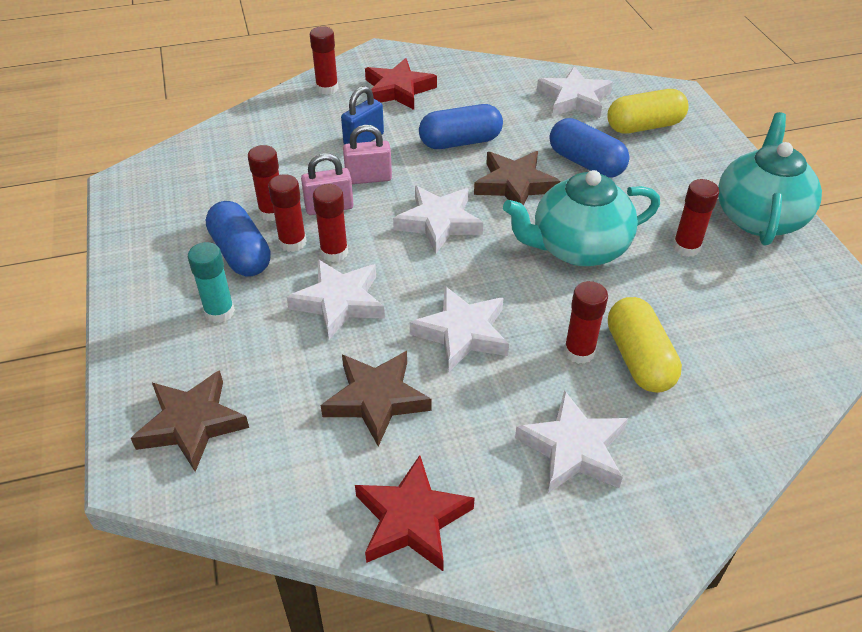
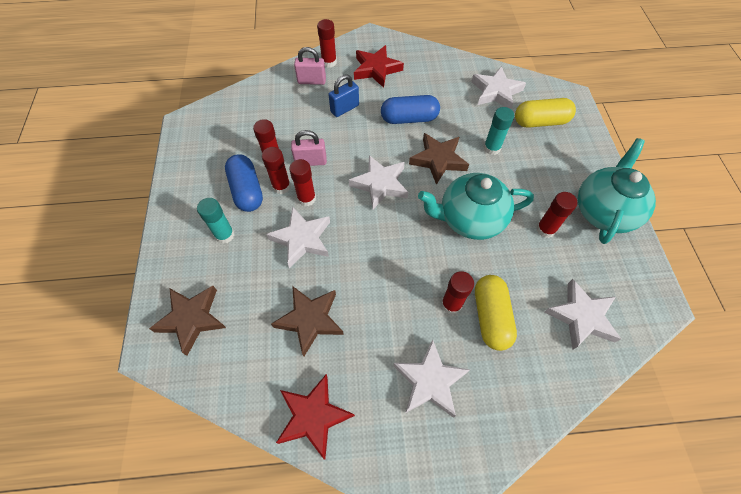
camera: 10 degrees right, 15 degrees up
pink padlock [343,125,392,184] -> pink padlock moved to [294,47,326,85]
white star [410,286,509,373] -> white star moved to [545,279,621,350]
blue capsule [550,118,630,178] -> turquoise glue stick [484,107,514,155]

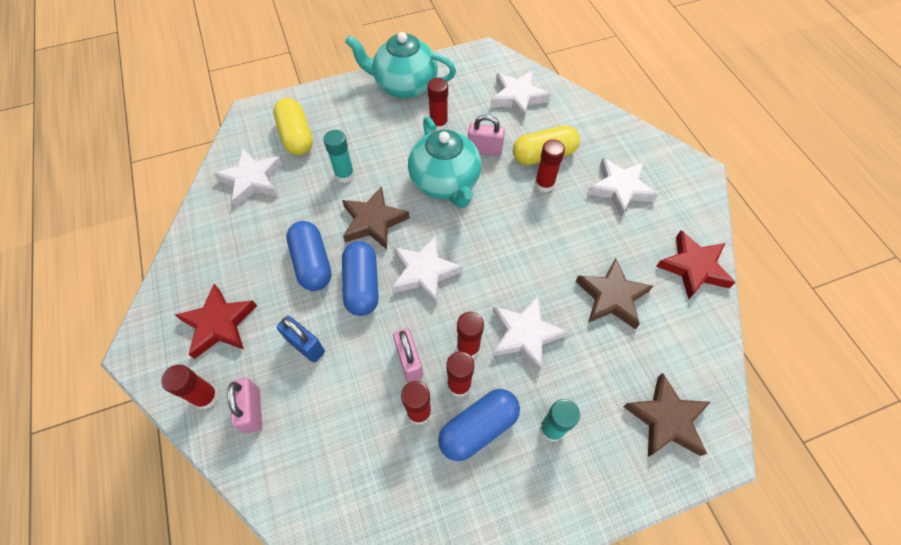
camera: 105 degrees left, 0 degrees up
none -> blue capsule [342,241,379,316]
none -> pink padlock [468,115,505,157]

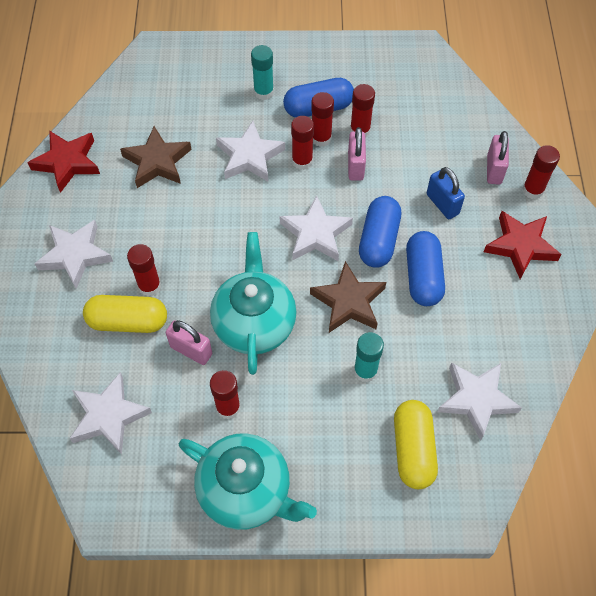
camera: 160 degrees left, 0 degrees up
brown star [623,373,710,457] -> none

